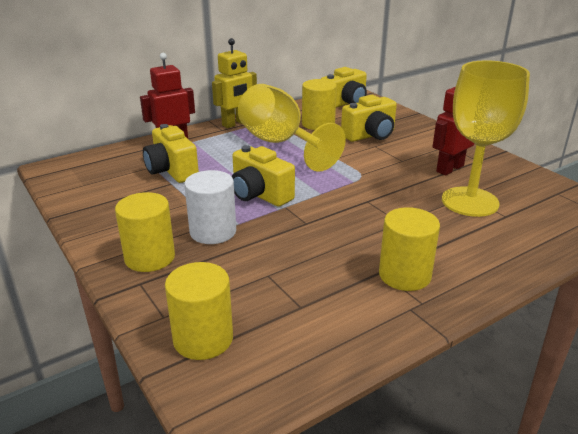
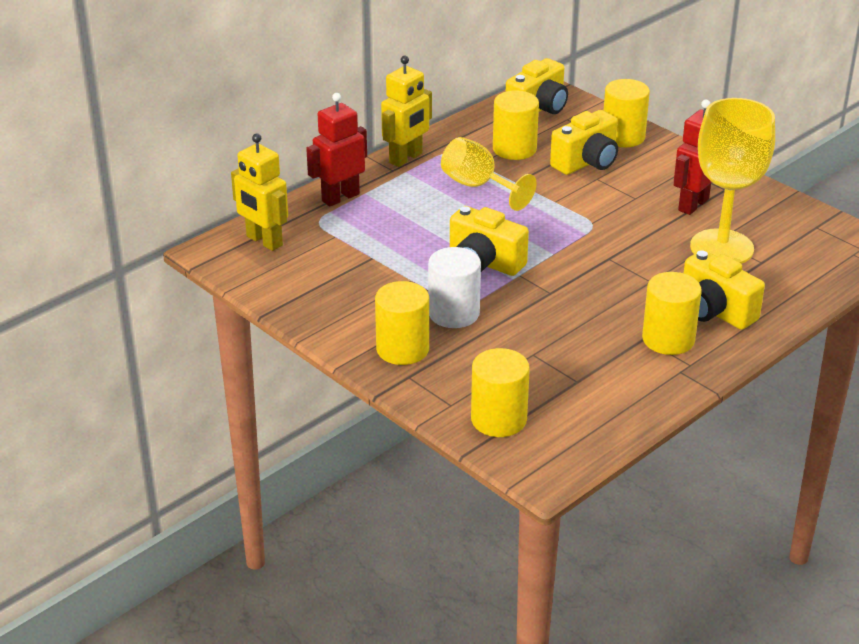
camera: 10 degrees left, 5 degrees up
yellow camera [143,124,199,183] -> yellow camera moved to [684,250,765,330]
yellow goblet [238,84,346,172] -> yellow goblet [441,137,537,211], size x0.65
none -> yellow robot [231,133,288,251]
none -> yellow cylinder [604,79,650,147]

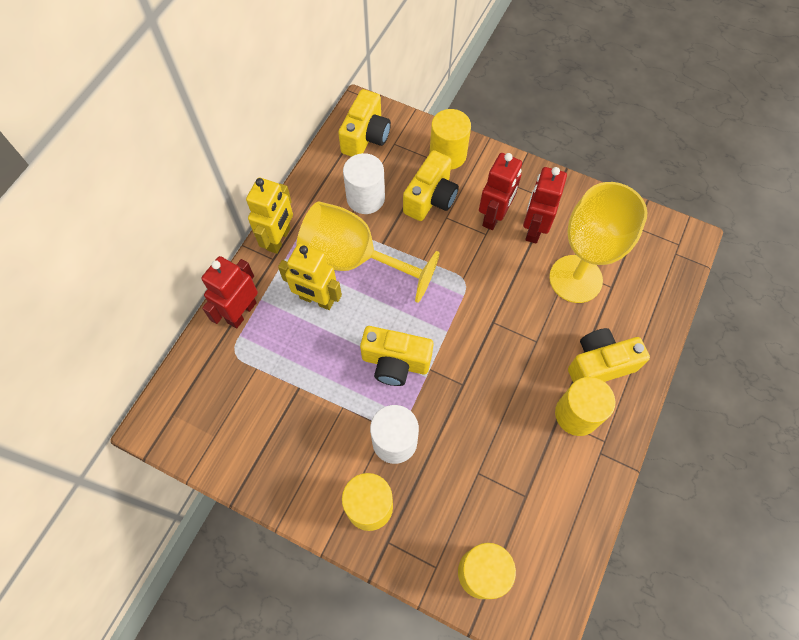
camera: 20 degrees left, 30 degrees up
yellow robot [231,133,288,251] -> yellow robot moved to [278,243,342,310]
yellow goblet [441,137,537,211] -> yellow goblet [296,201,440,303], size x1.55
yellow cylinder [493,90,539,160] -> white cylinder [343,153,385,214]
yellow camera [684,250,765,330] -> yellow camera turned 135 degrees clockwise [568,328,650,383]
none -> red robot [479,153,522,230]

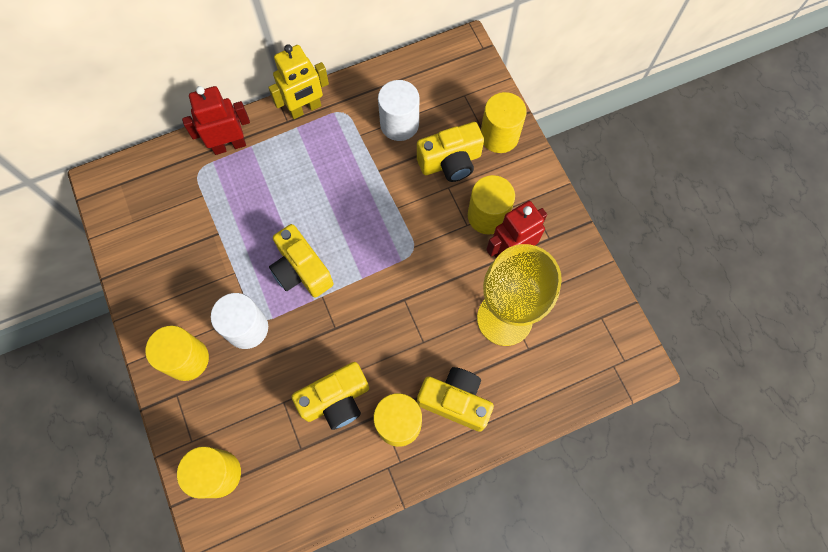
camera: 40 degrees right, 5 degrees up
yellow robot [278,243,342,310] -> none
yellow goblet [296,201,440,303] -> none
yellow camera [338,89,391,157] -> yellow camera moved to [292,362,369,430]
red robot [479,153,522,230] -> yellow cylinder [468,175,515,235]

